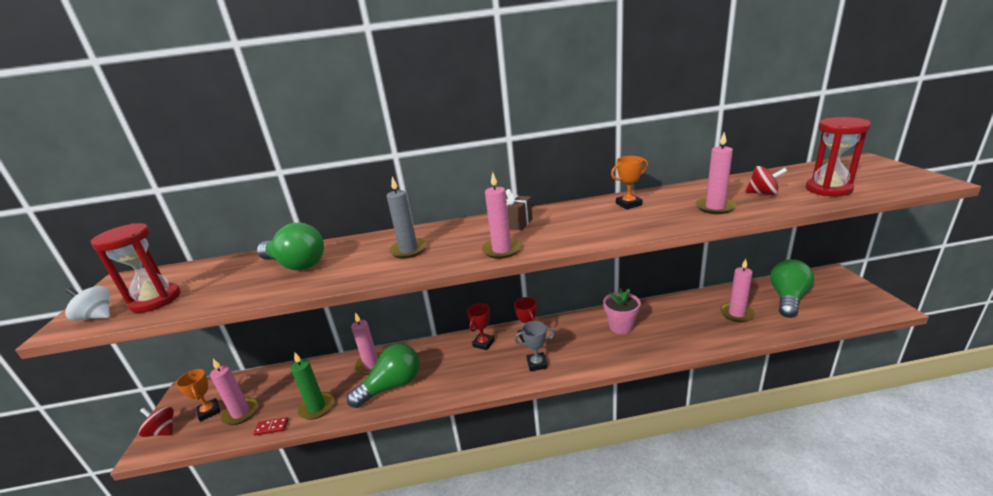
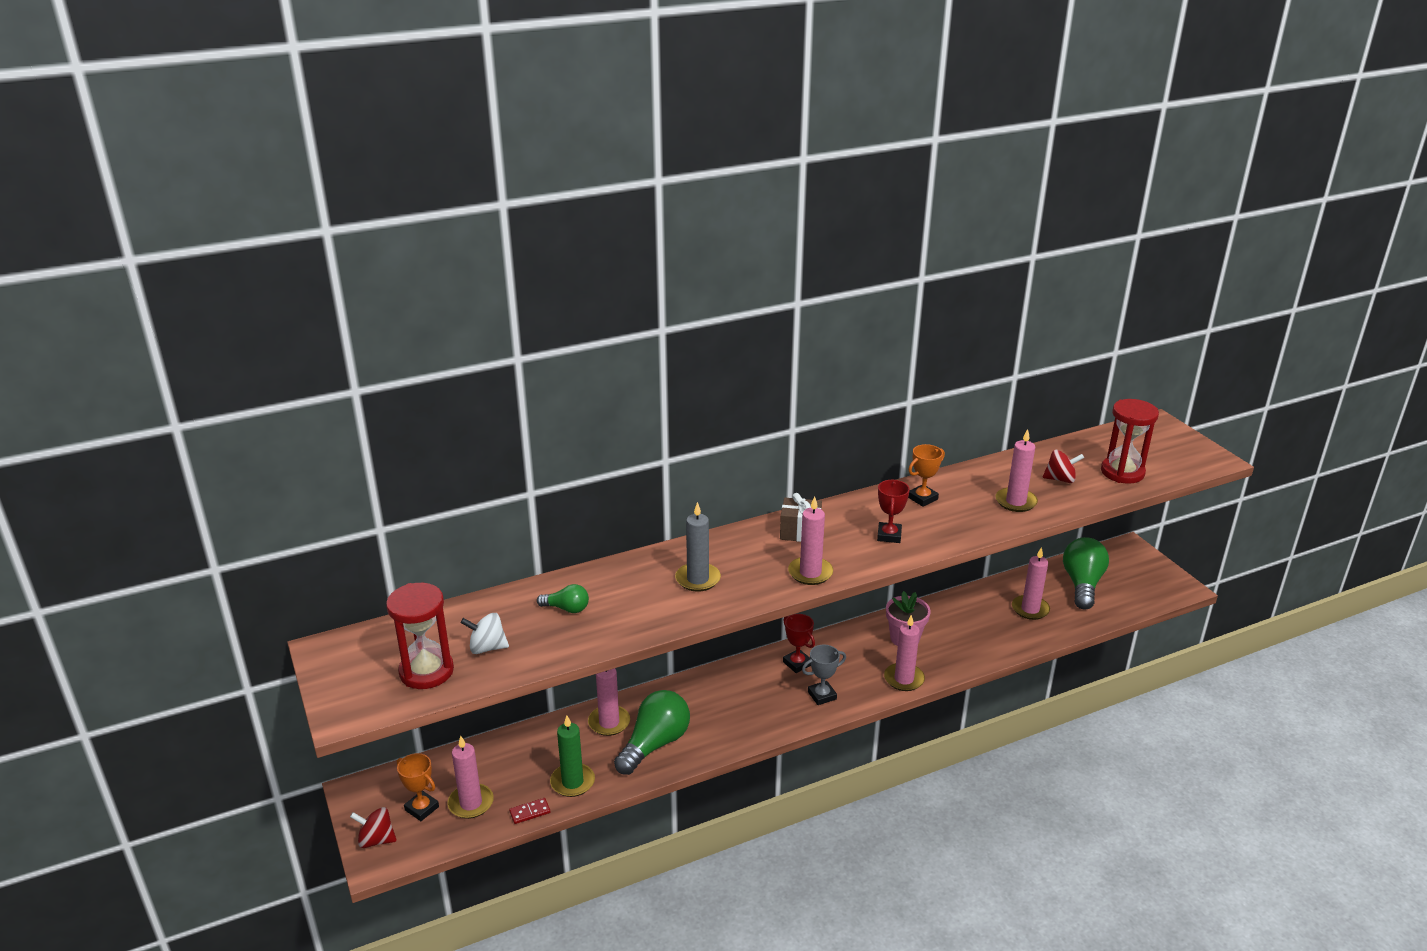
camera: 20 degrees left, 5 degrees up
white spinning top [65,286,110,321] -> white spinning top moved to [461,613,509,654]
green light bulb [257,222,324,271] -> green light bulb [537,584,589,613], size x0.51
red trophy [467,304,494,350] -> red trophy moved to [877,480,910,543]
none -> pink candle [884,615,925,691]

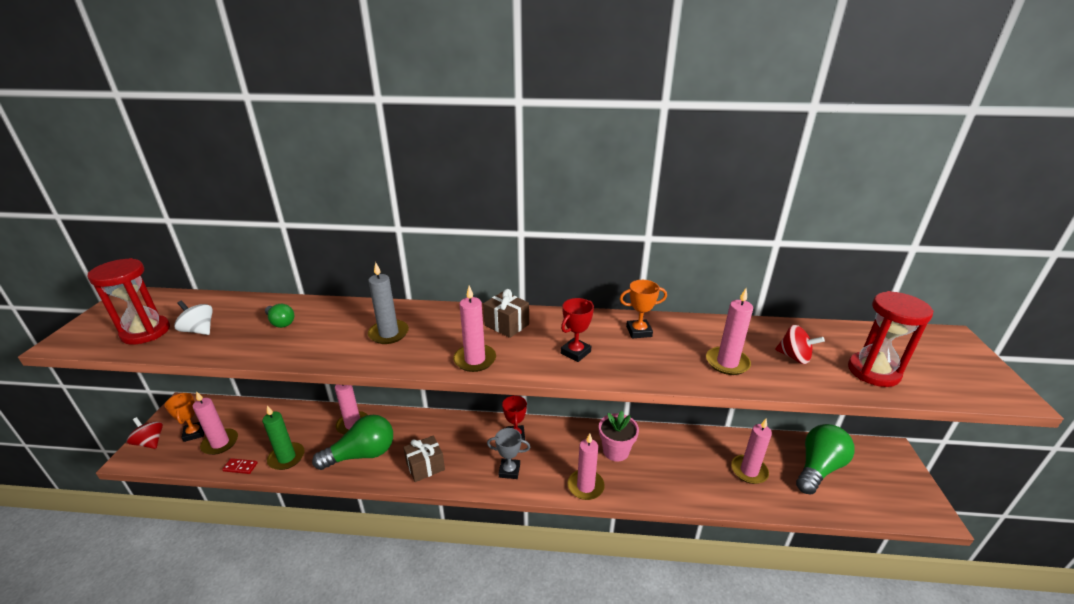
camera: 30 degrees right, 0 degrees up
none -> brown gift [403,436,445,482]

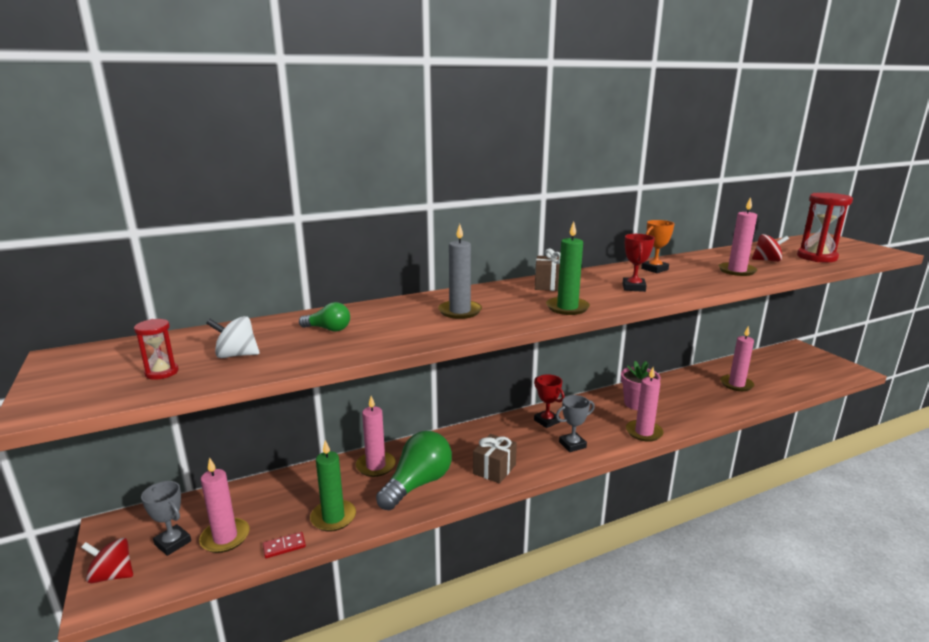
camera: 30 degrees left, 10 degrees down
red hourglass [87,258,170,345] -> red hourglass [134,319,179,380], size x0.52
orange trophy [165,393,204,442] -> grey trophy [141,481,191,556]
pink candle [453,286,496,372] -> green candle [546,221,590,315]
green light bulb [796,424,855,494] -> none

